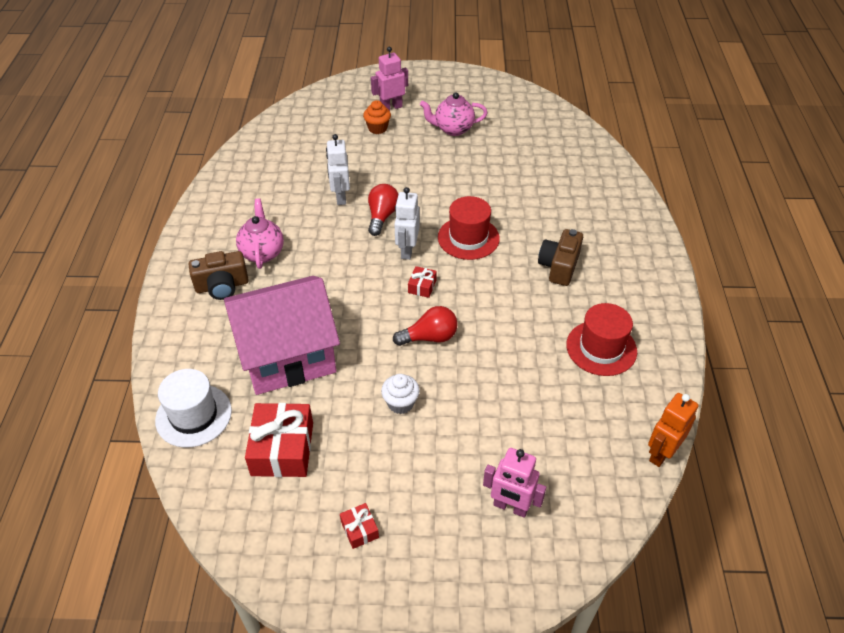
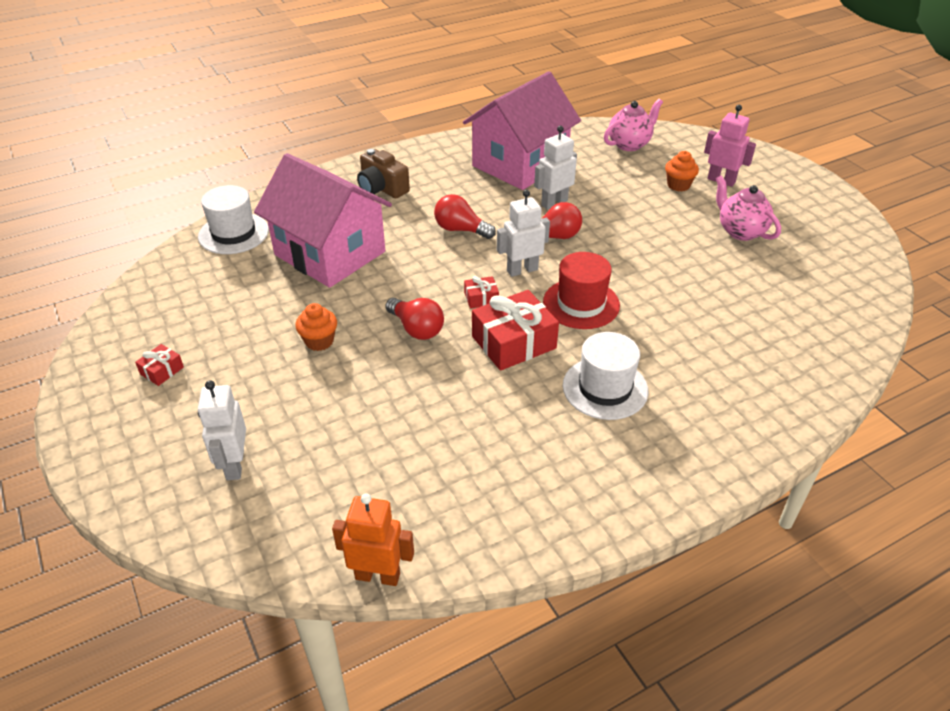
camera: 60 degrees right, 5 degrees down
pink teapot [236,199,284,269] -> pink teapot moved to [604,99,663,151]
red gift [245,403,313,477] -> red gift moved to [472,290,559,371]
white cupcake [381,374,420,414] -> orange cupcake [295,303,337,351]
pink robot [483,448,546,518] -> white robot [198,380,246,480]
brown camera [538,229,583,286] -> white hat [563,332,648,420]
red hat [566,303,637,376] -> none
none -> red light bulb [434,194,496,239]
none -> pink house [463,72,581,190]

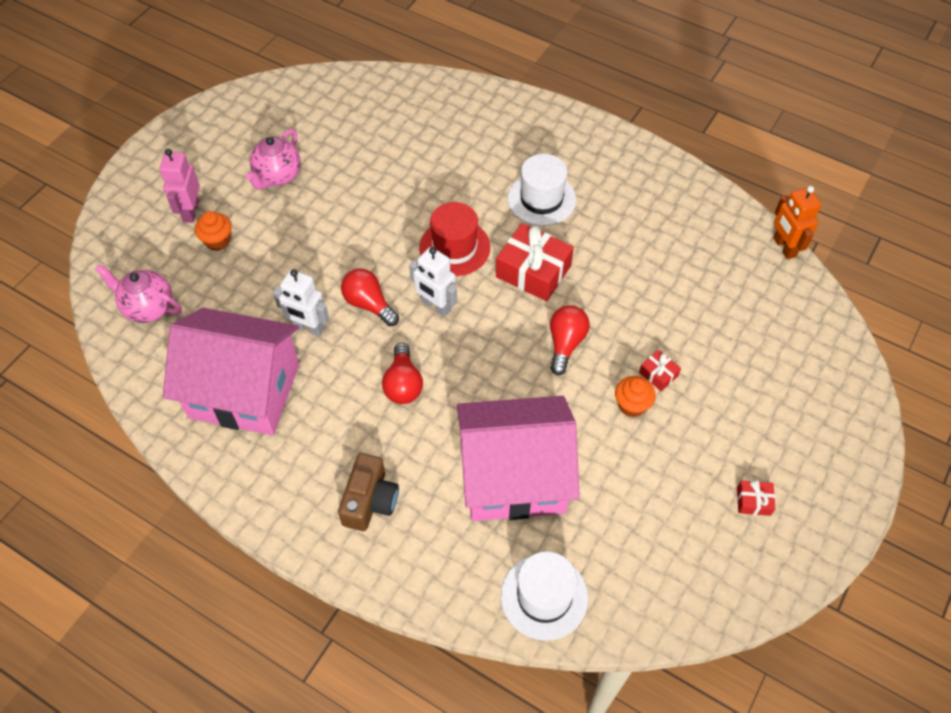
camera: 120 degrees left, 15 degrees up
white robot [198,380,246,480] -> none
pink house [254,153,392,288] -> pink house turned 75 degrees clockwise [457,396,580,521]
red gift [464,276,499,309] -> red gift moved to [639,349,681,391]

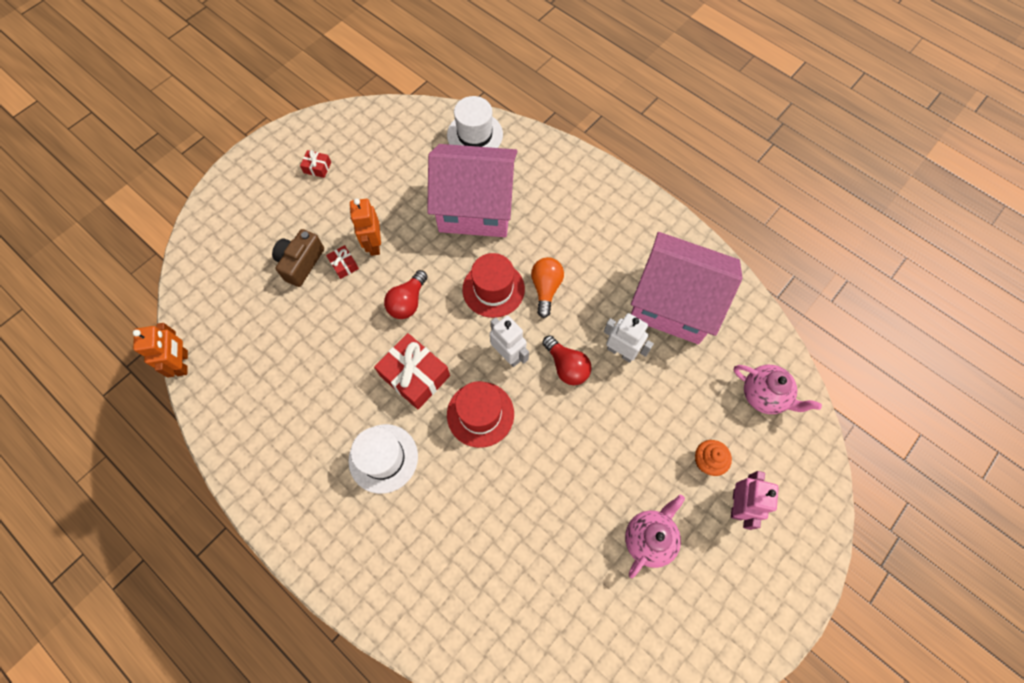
camera: 170 degrees left, 10 degrees up
brown camera [338,453,399,531] -> brown camera moved to [272,229,324,287]
red light bulb [382,343,423,404] -> orange light bulb [531,257,564,318]
orange cupcake [615,376,656,417] -> orange robot [350,199,381,256]
none -> red hat [462,253,525,318]

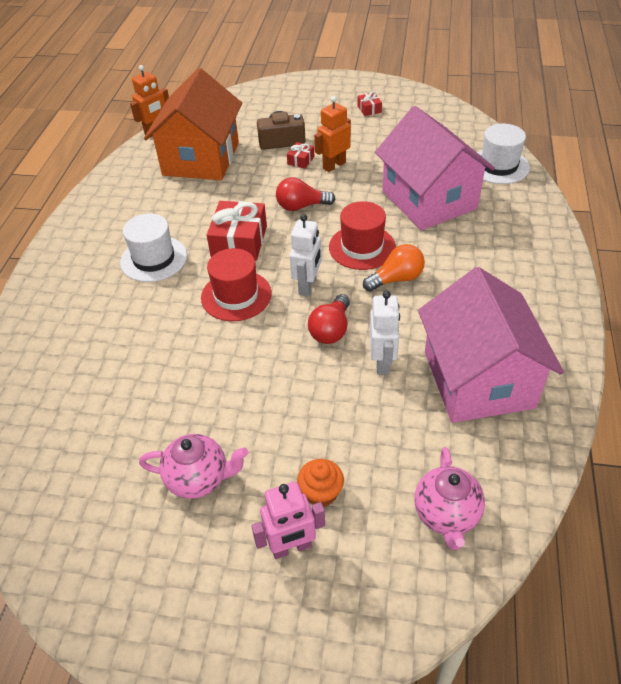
camera: 60 degrees right, 20 degrees down
none -> orange house [144,68,242,180]

